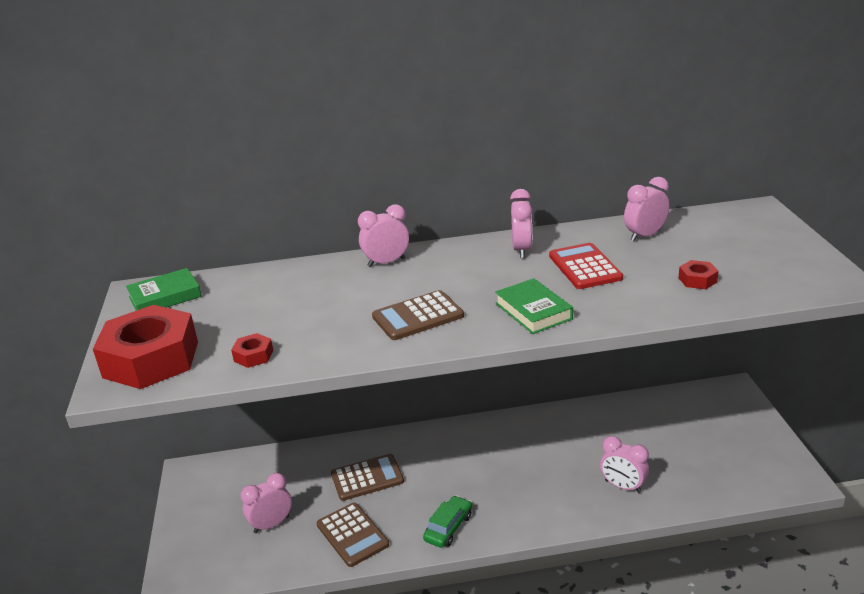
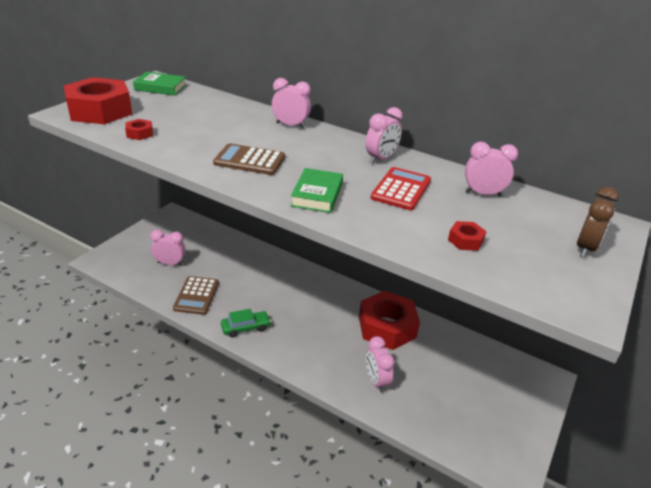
camera: 35 degrees right, 5 degrees up
brown calculator [331,454,404,501] -> none
none -> red nut [359,291,420,350]
none -> brown clock [577,187,619,258]

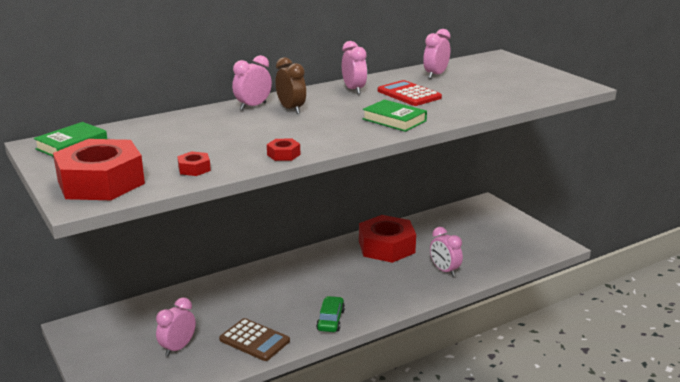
camera: 60 degrees left, 10 degrees down
brown calculator [213,143,285,175] -> none
pink clock [366,336,395,393] -> pink clock turned 45 degrees clockwise [430,227,463,277]
red nut [448,221,487,251] -> red nut moved to [267,139,300,161]
brown clock [577,187,619,258] -> brown clock moved to [275,57,306,114]

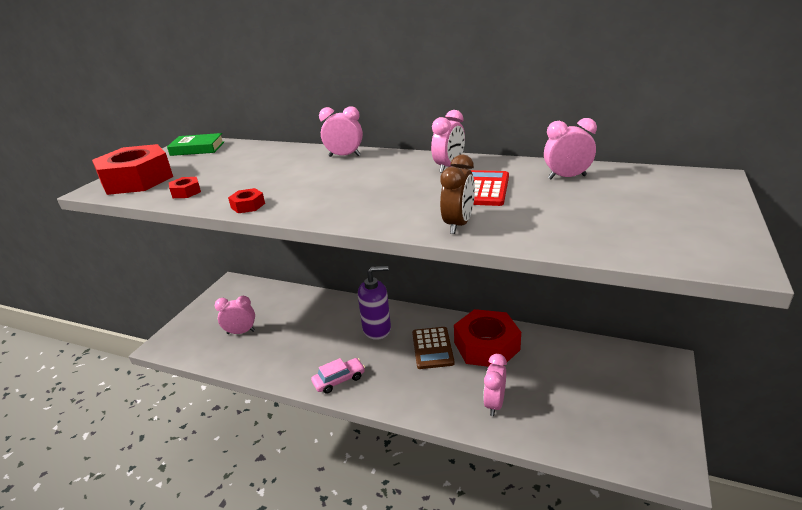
camera: 55 degrees right, 5 degrees up
brown calculator [219,318,290,361] -> brown calculator moved to [412,327,455,369]
brown clock [275,57,306,114] -> brown clock moved to [440,155,475,234]
green car [316,296,345,332] -> pink car [311,358,365,394]
green book [363,100,427,132] -> none
none -> purple soap dispenser [358,266,391,340]

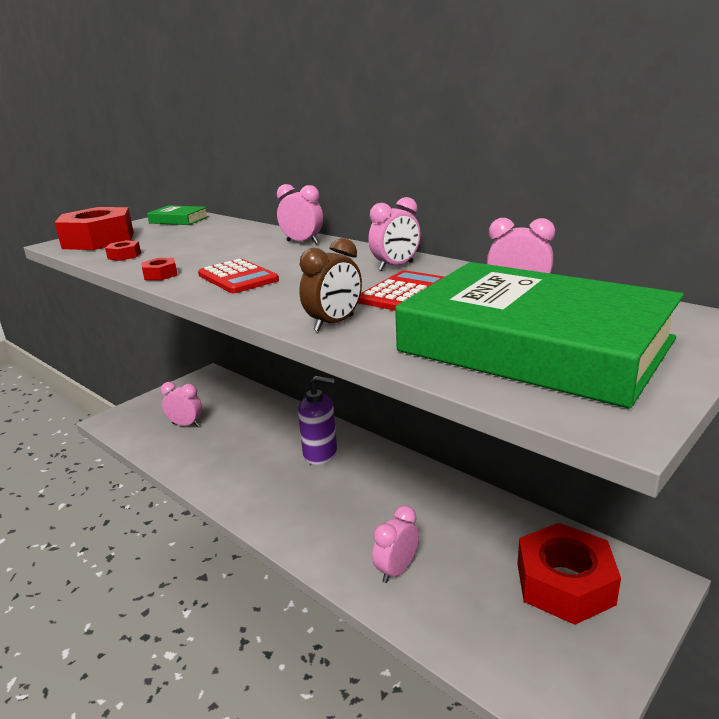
camera: 20 degrees right, 5 degrees down
pink car [311,358,365,394] -> none
brown calculator [412,327,455,369] -> none
red nut [454,309,521,367] -> red nut moved to [518,523,621,625]
none -> red calculator [198,259,279,293]
none -> green book [395,262,684,409]

